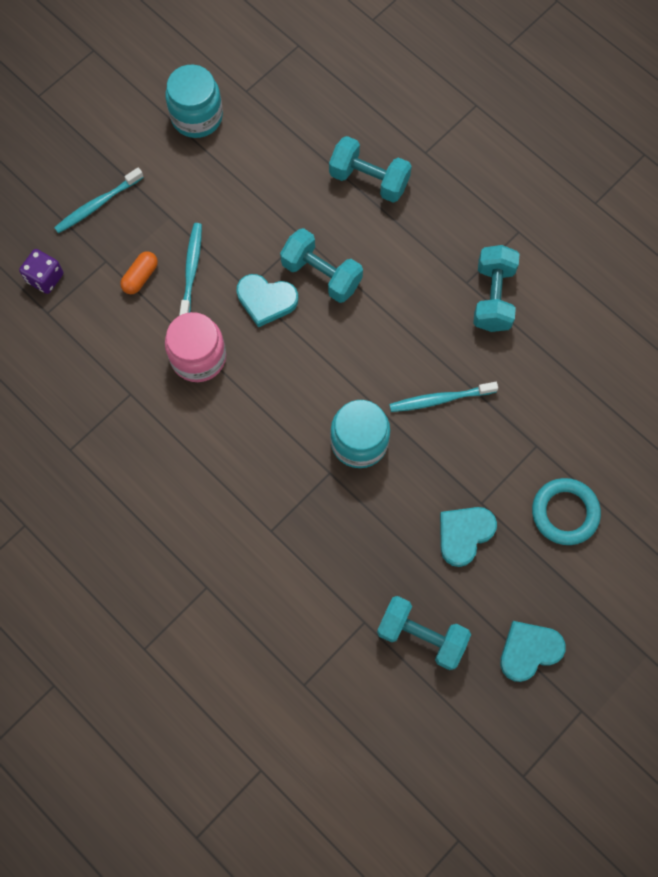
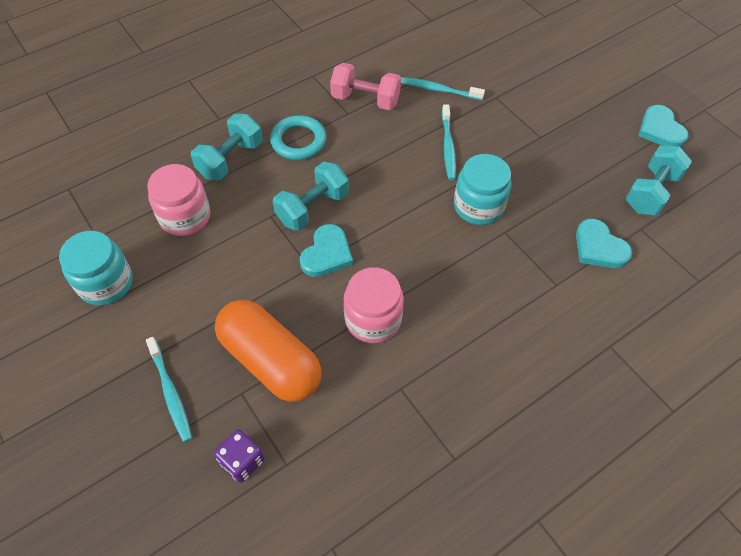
camera: 80 degrees left, 15 degrees down
orange capsule [120,251,158,294] -> orange capsule [215,300,321,402], size x2.40
turquoise toothbrush [179,223,202,316] -> turquoise toothbrush moved to [401,77,485,100]
turquoise heart [440,507,497,567] -> turquoise heart moved to [576,219,632,268]
turquoise dumbbell [473,245,519,332] -> pink dumbbell [330,63,401,110]
turquoise ring [532,478,601,545] -> turquoise ring moved to [270,115,327,160]
none -> pink jar [147,164,210,236]

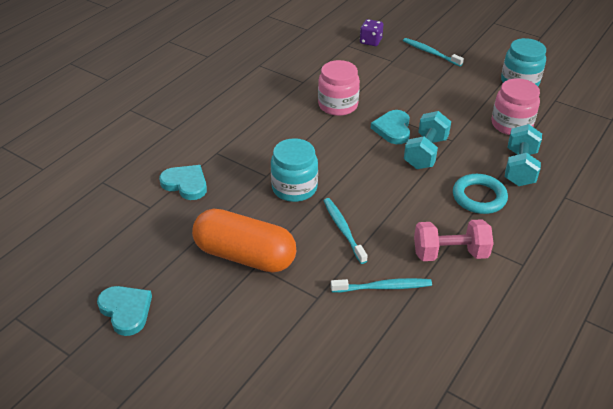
camera: 160 degrees right, 15 degrees down
orange capsule [215,300,321,402] -> orange capsule moved to [192,209,296,273]
turquoise dumbbell [626,146,692,215] -> none

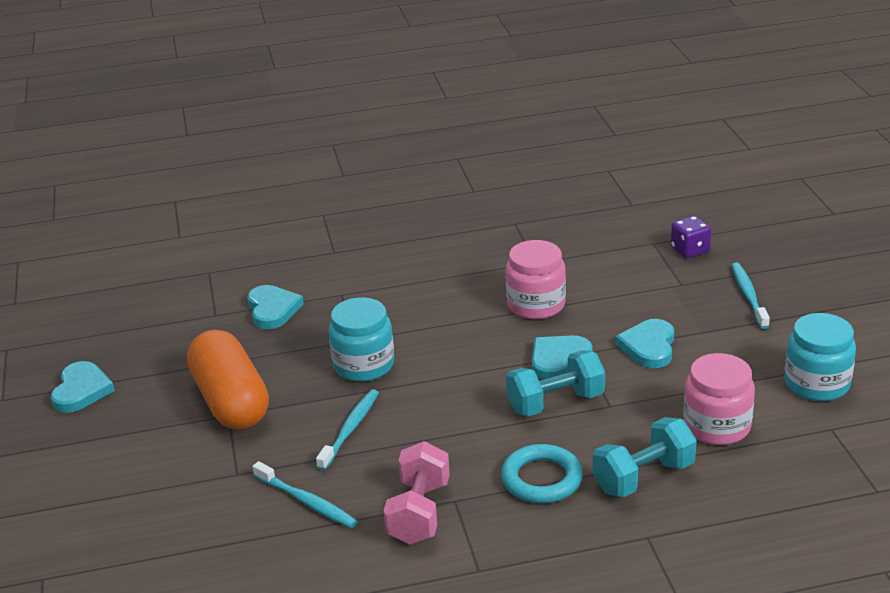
camera: 45 degrees right, 10 degrees down
pink dumbbell [414,219,494,261] -> pink dumbbell turned 60 degrees clockwise [383,441,450,545]
none -> turquoise heart [615,319,674,368]

